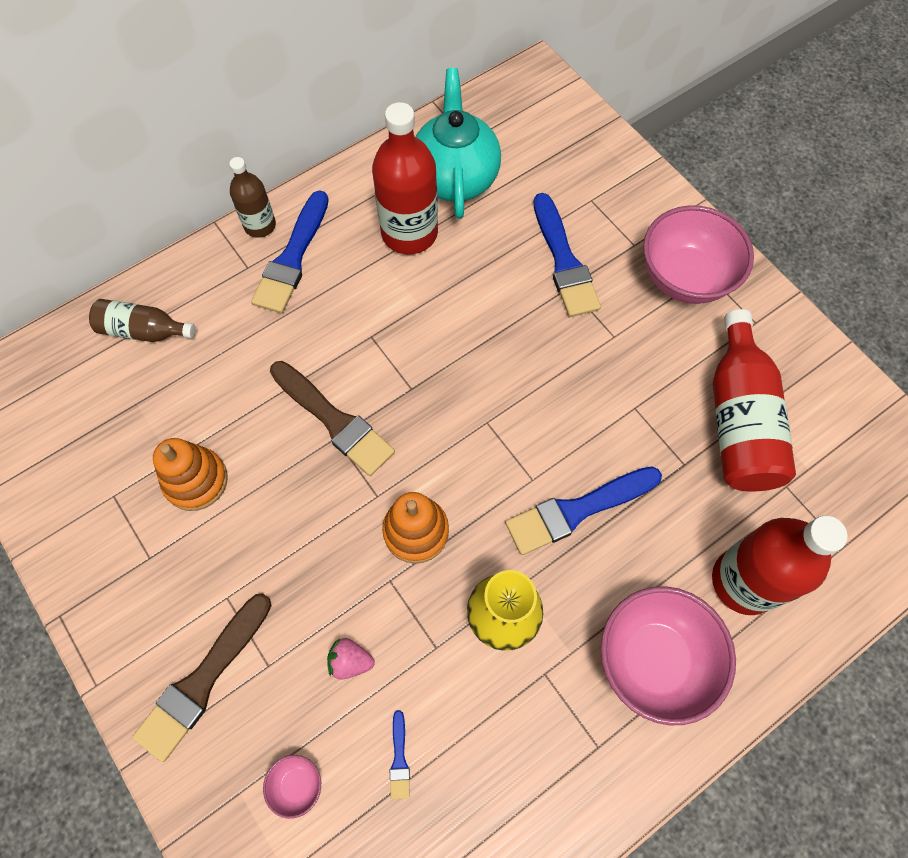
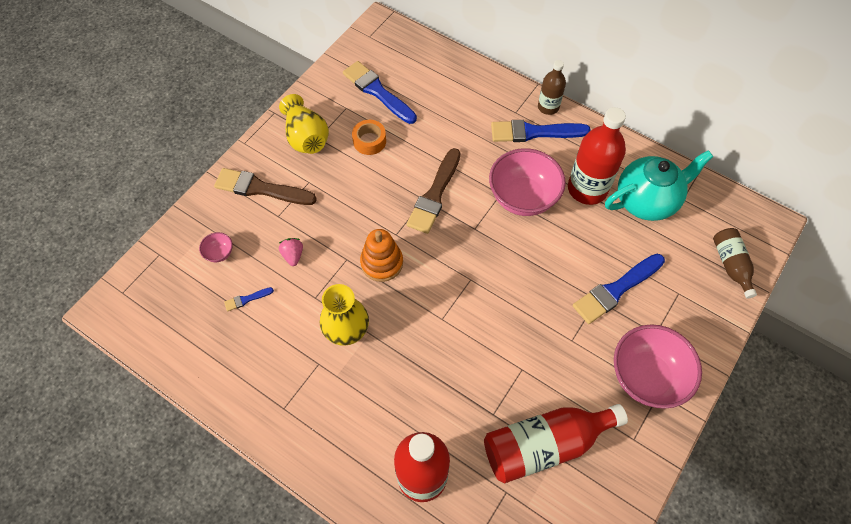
camera: 70 degrees right, 5 degrees down
brown bottle [89,299,196,342] -> brown bottle moved to [713,228,757,298]
orange stacking toy [153,438,228,511] -> orange tape [352,120,386,155]
blue brush [505,466,662,555] -> blue brush moved to [343,61,417,124]
pink bowl [601,586,736,725] -> pink bowl moved to [489,148,566,216]
none -> yellow vase [279,94,329,154]

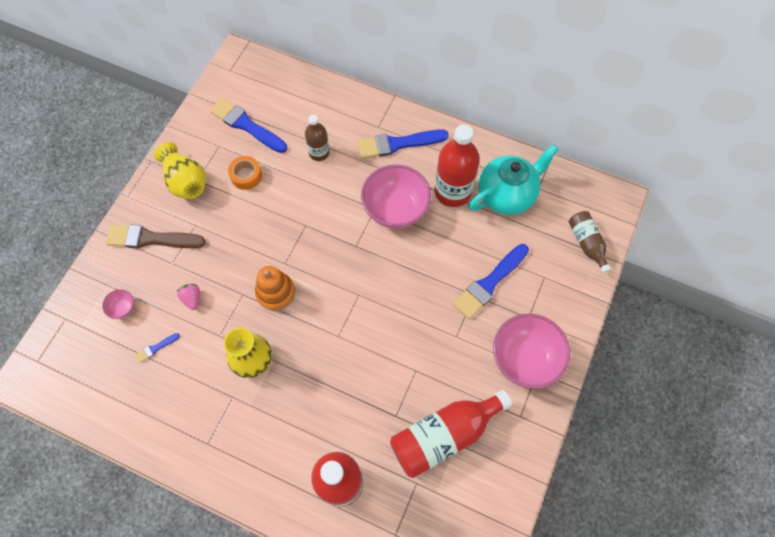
camera: 10 degrees left, 5 degrees up
brown brush [407,148,461,234] -> none
brown bottle [538,60,566,115] -> brown bottle moved to [305,115,330,161]

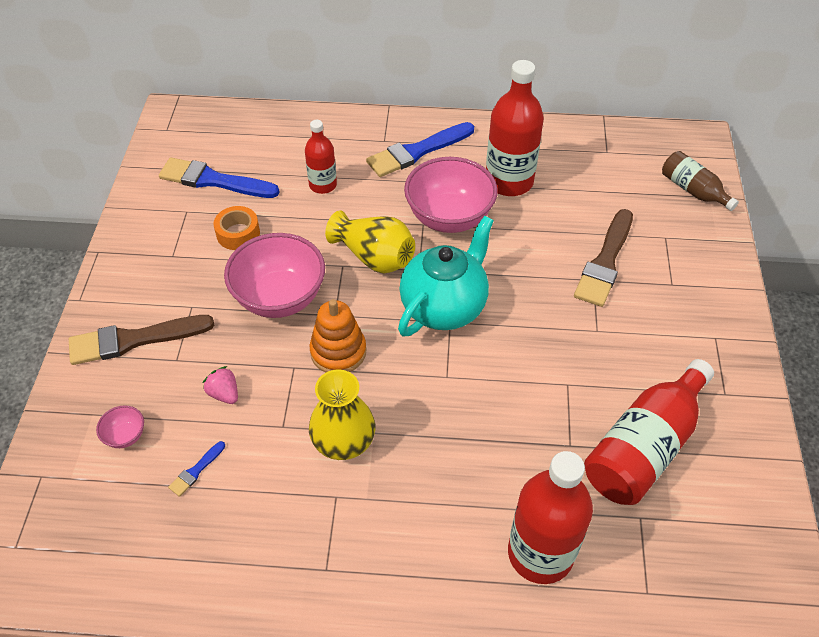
camera: 20 degrees left, 15 degrees down
yellow vase [154,142,206,199] -> yellow vase moved to [325,211,415,273]
brown bottle [305,115,330,161] -> red bottle [305,120,337,194]
blue brush [453,244,529,319] -> brown brush [574,209,633,307]
turquoise teapot [469,144,559,215] -> turquoise teapot moved to [398,216,494,337]
pink bowl [493,314,570,389] -> pink bowl moved to [224,233,325,318]

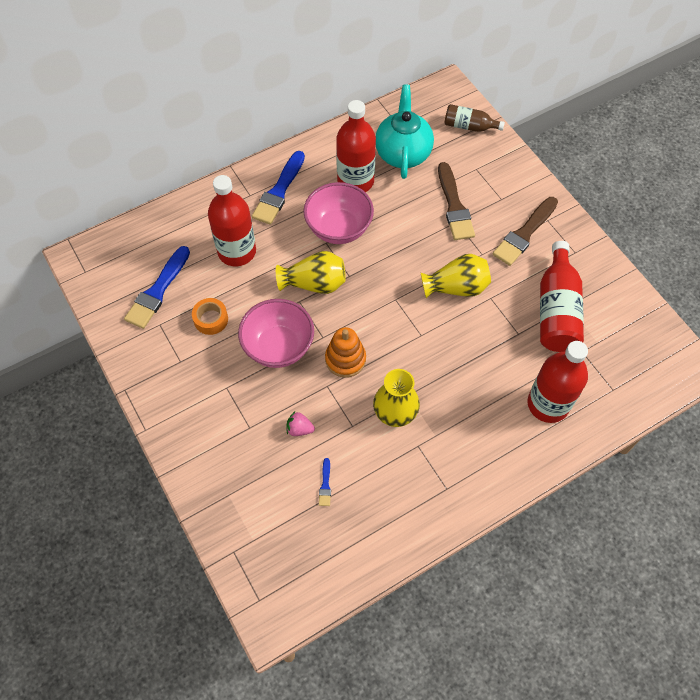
camera: 35 degrees left, 10 degrees up
brown brush [69,315,214,365] -> brown brush moved to [493,197,558,266]
pink bowl [96,405,144,448] -> none
blue brush [159,158,280,198] -> blue brush turned 45 degrees counterclockwise [124,246,190,329]
red bottle [305,120,337,194] -> red bottle [208,175,256,266], size x1.75
turquoise teapot [398,216,494,337] -> turquoise teapot moved to [376,84,434,179]
none -> yellow vase [421,254,491,298]

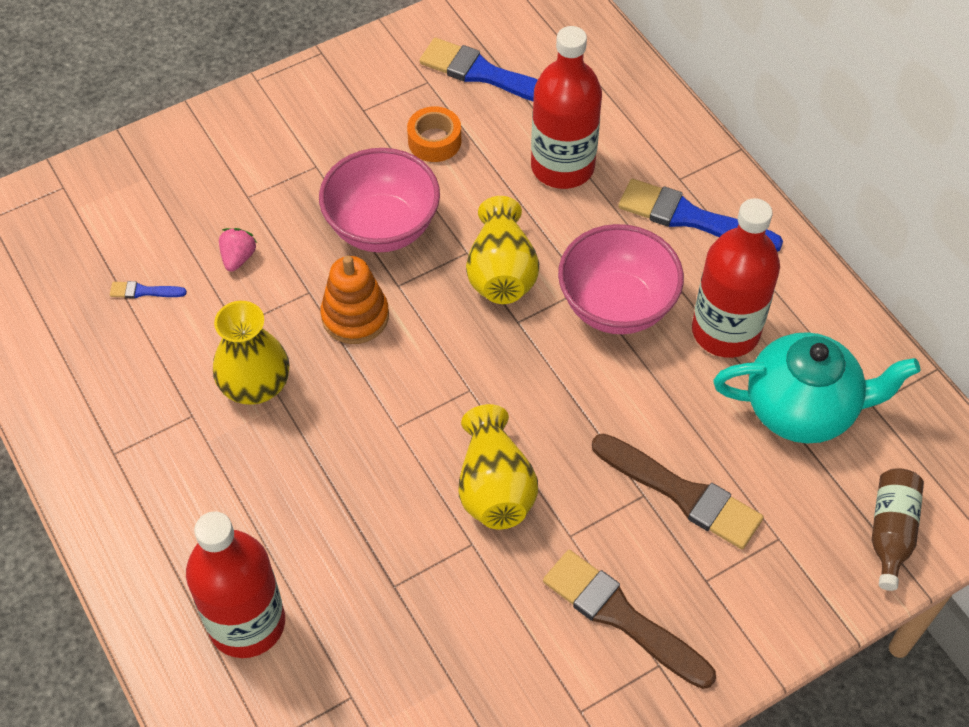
camera: 90 degrees right, 5 degrees down
brown brush [438,162,475,240] -> brown brush turned 135 degrees counterclockwise [592,433,764,549]
red bottle [540,241,584,352] -> none

